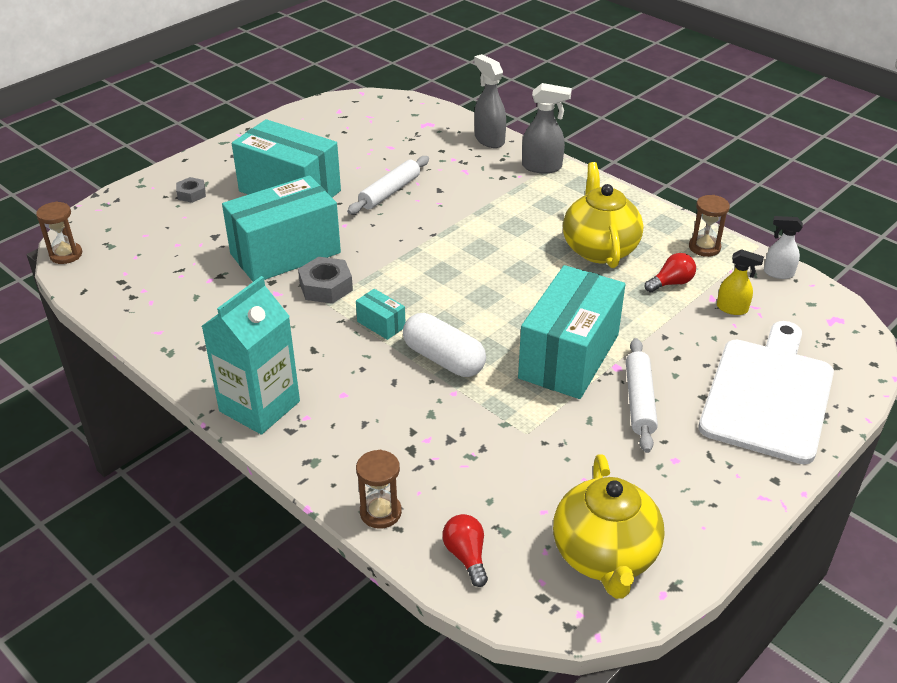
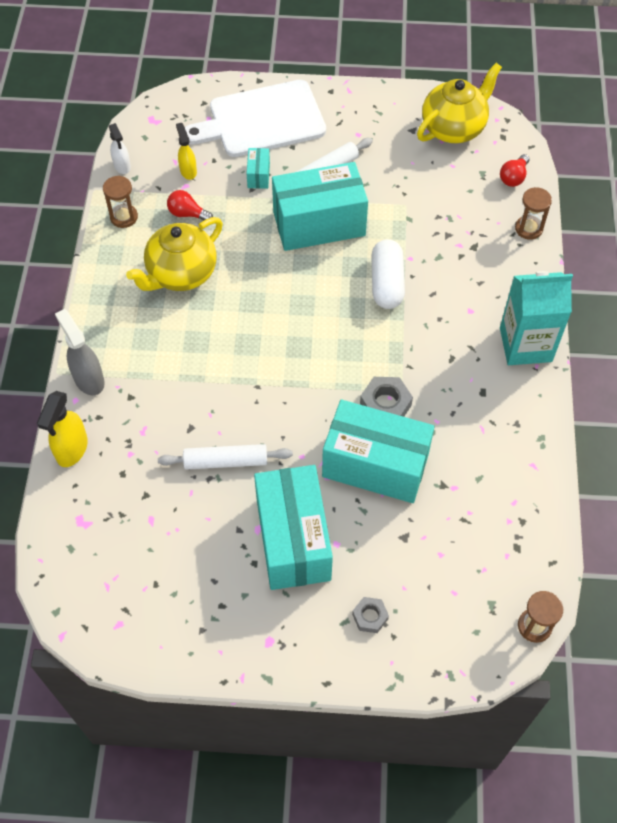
camera: 130 degrees left, 20 degrees up
turquoise box [356,289,405,340] -> turquoise box moved to [246,148,270,189]
grey spray bottle [474,54,506,148] -> yellow spray bottle [37,391,88,467]

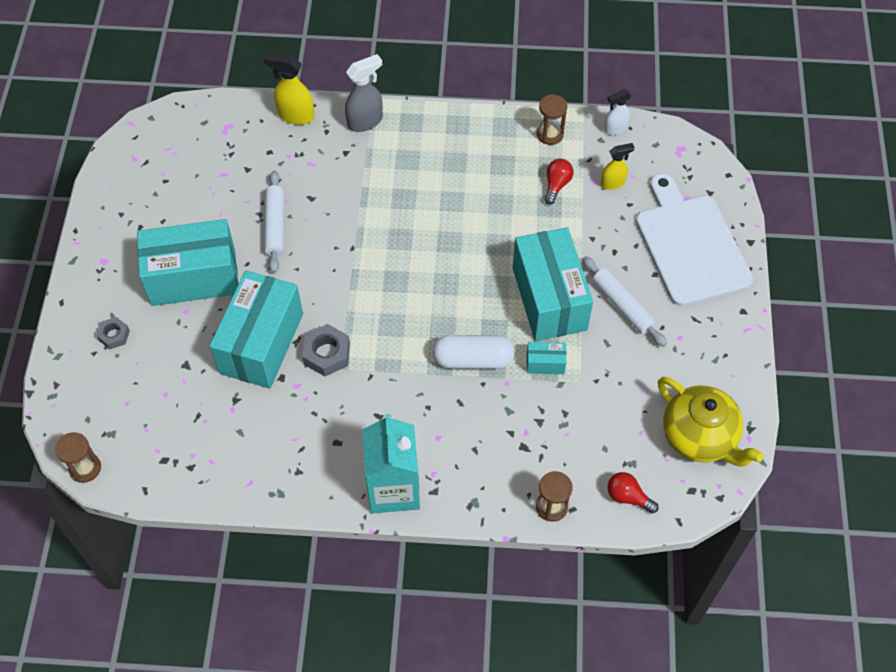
camera: 90 degrees right, 0 degrees up
yellow teapot [126,217,223,291] -> none
turquoise box [246,148,270,189] -> turquoise box moved to [527,342,566,374]

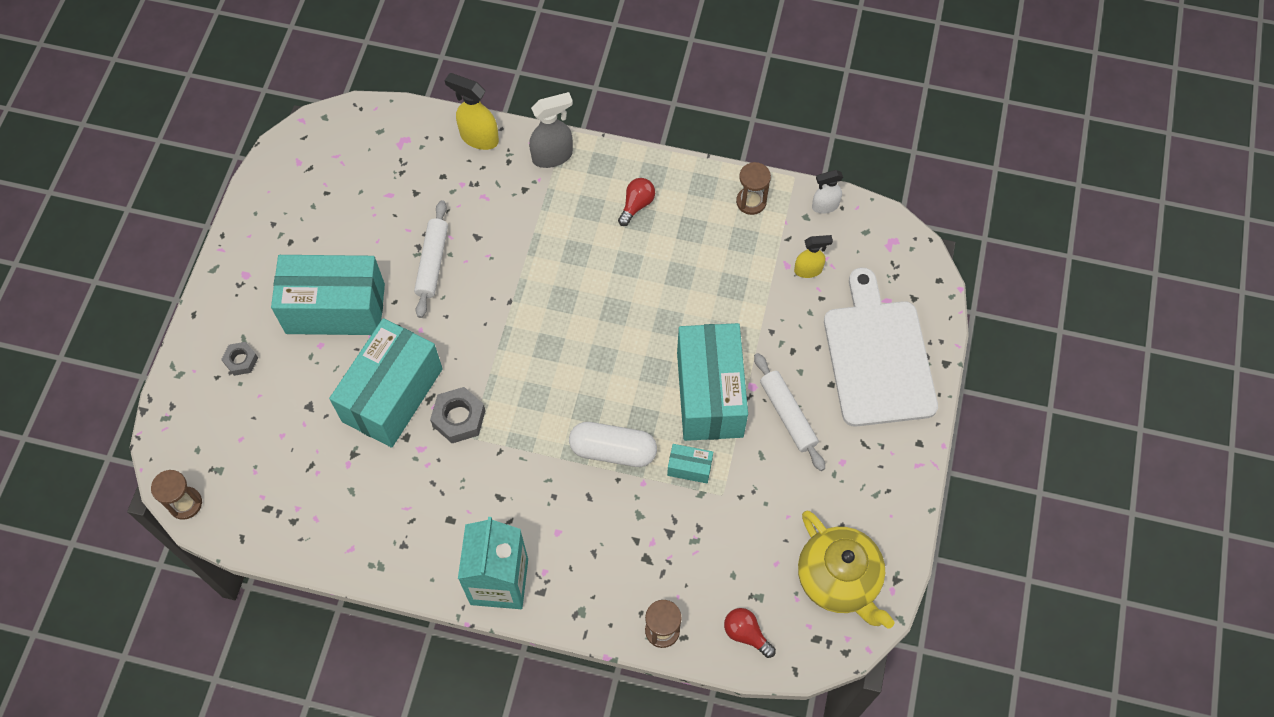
camera: 10 degrees right, 5 degrees up
red light bulb [544,159,574,204] -> red light bulb moved to [618,178,655,226]

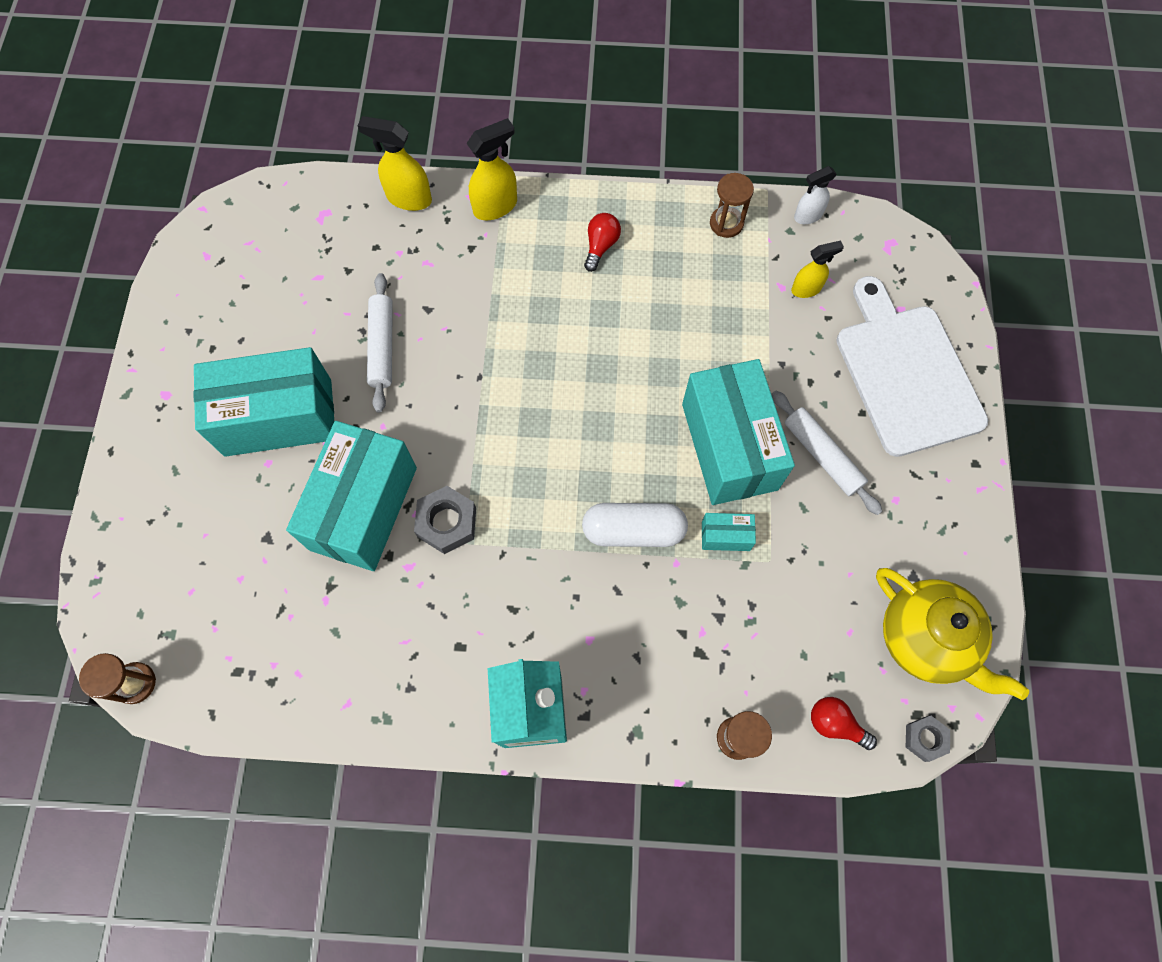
camera: 10 degrees left, 5 degrees up
grey nut [221,342,258,376] -> grey nut moved to [906,715,950,762]
grey spray bottle [529,92,573,168] -> yellow spray bottle [466,118,517,220]

